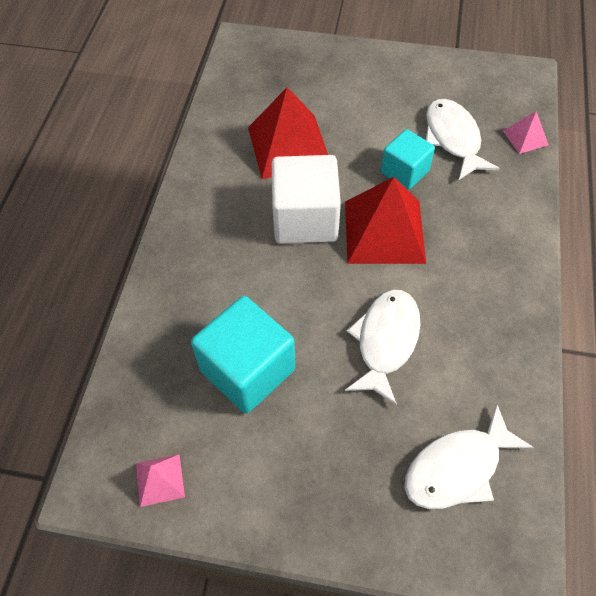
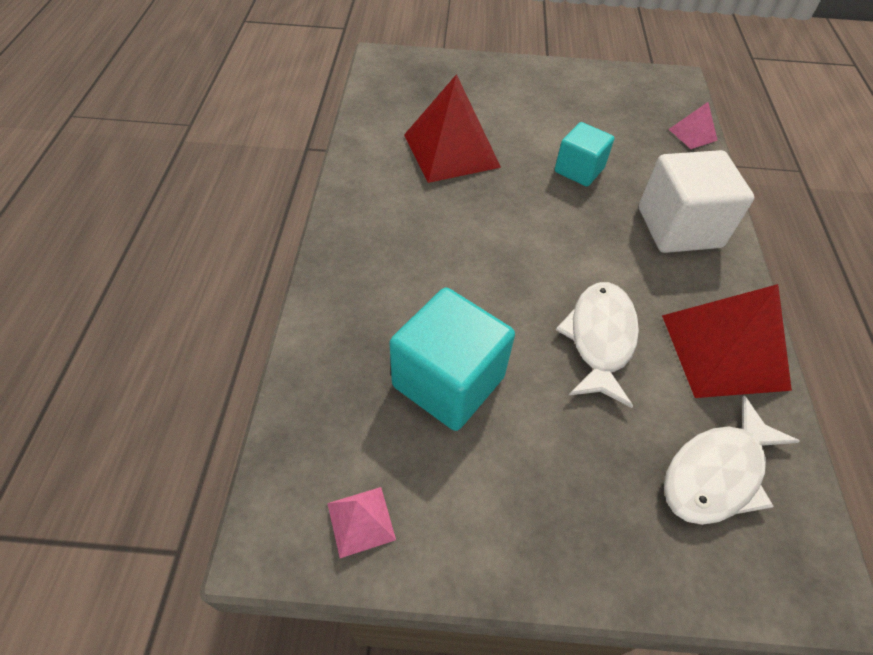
camera: 10 degrees left, 5 degrees down
white cube [272,155,341,244] -> white cube moved to [639,150,754,253]
red pyramid [345,177,426,264] -> red pyramid moved to [662,284,792,398]
white fish [426,99,500,180] -> none

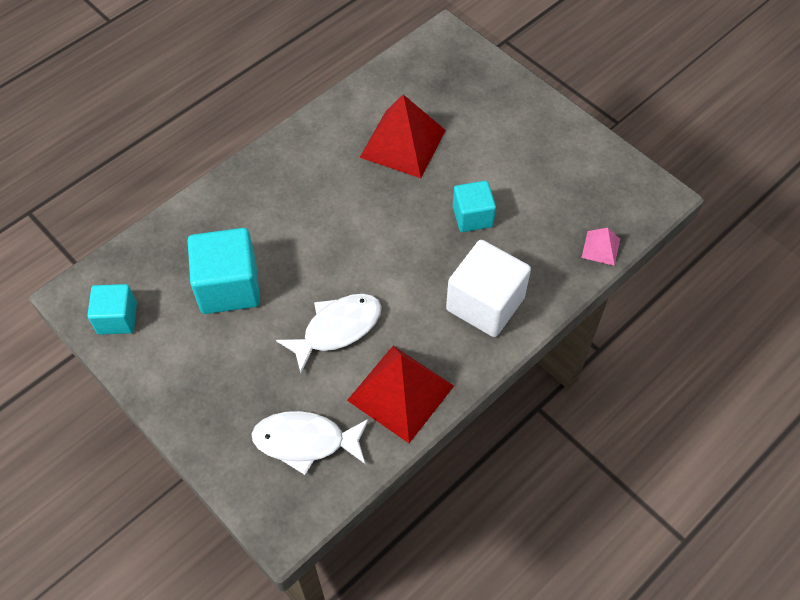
camera: 45 degrees right, 5 degrees up
pink pyramid [327,487,396,558] -> turquoise cube [87,284,137,335]

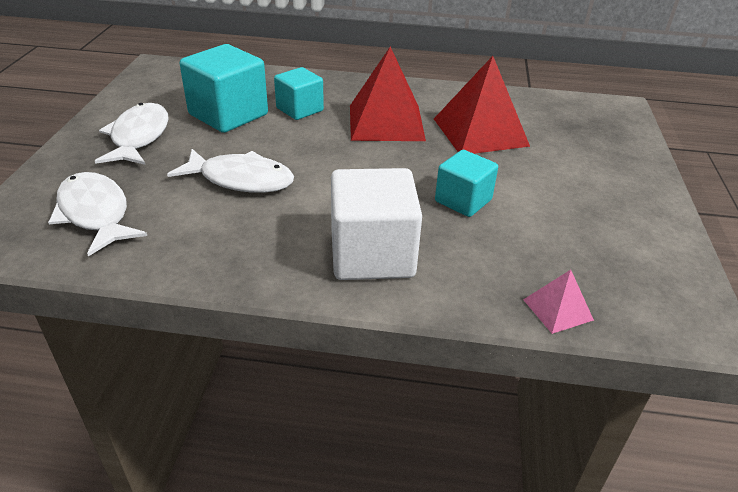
camera: 50 degrees right, 20 degrees down
turquoise cube [87,284,137,335] -> turquoise cube moved to [274,67,324,120]
red pyramid [347,346,454,443] -> red pyramid moved to [350,47,426,141]
none -> white fish [95,103,169,165]

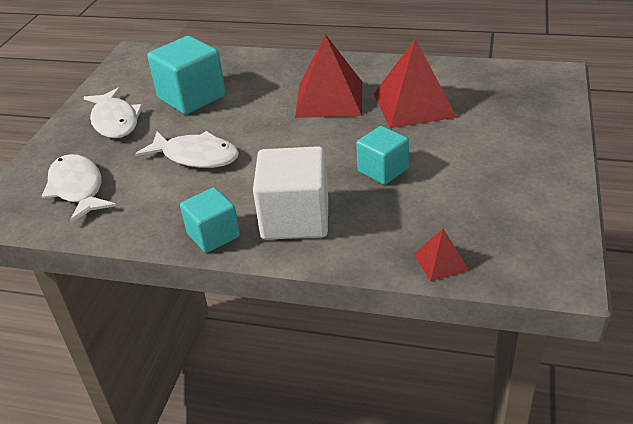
camera: 10 degrees right, 0 degrees up
white fish [95,103,169,165] -> white fish turned 150 degrees clockwise [83,87,143,138]
turquoise cube [274,67,324,120] -> turquoise cube moved to [180,187,240,253]
pink pyramid [523,270,594,334] -> red pyramid [414,229,470,281]

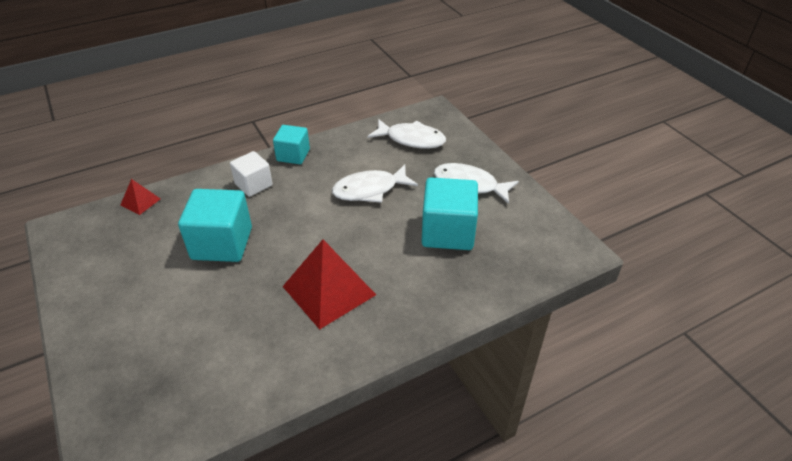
camera: 135 degrees right, 5 degrees up
white cube [253,146,328,240] -> white cube [230,151,273,197], size x0.62
turquoise cube [356,126,409,185] -> turquoise cube [178,189,252,262], size x1.62
red pyramid [374,39,457,128] -> none

